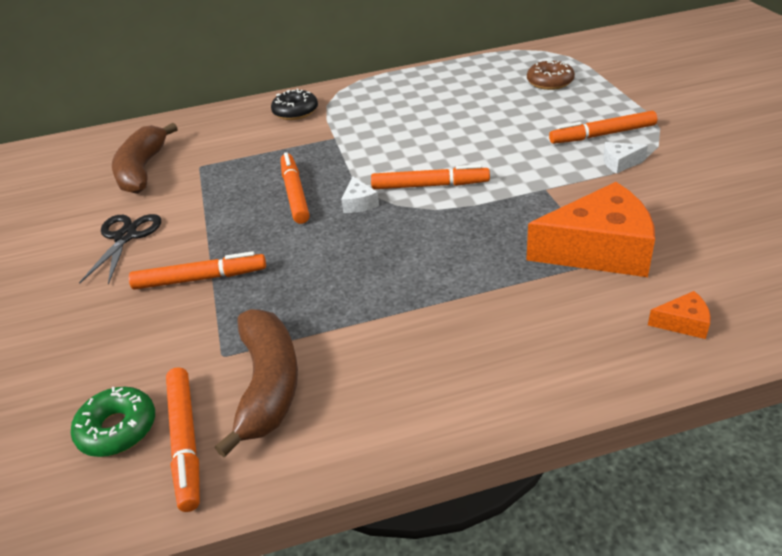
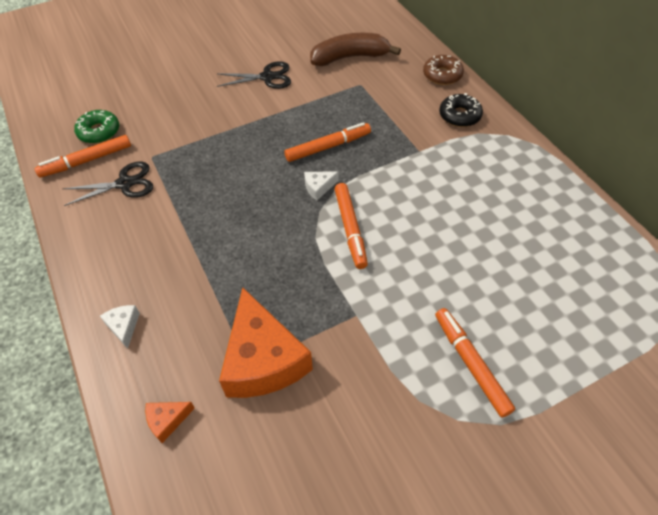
camera: 75 degrees right, 15 degrees up
orange marker [129,251,266,290] -> none
brown banana [215,309,298,457] -> black scissors [63,162,153,206]
brown donut [527,59,575,90] -> brown donut moved to [423,55,464,85]
white cheese [603,142,648,174] -> white cheese moved to [100,305,140,349]
orange cheese [648,291,711,339] -> orange cheese turned 75 degrees clockwise [145,402,195,443]

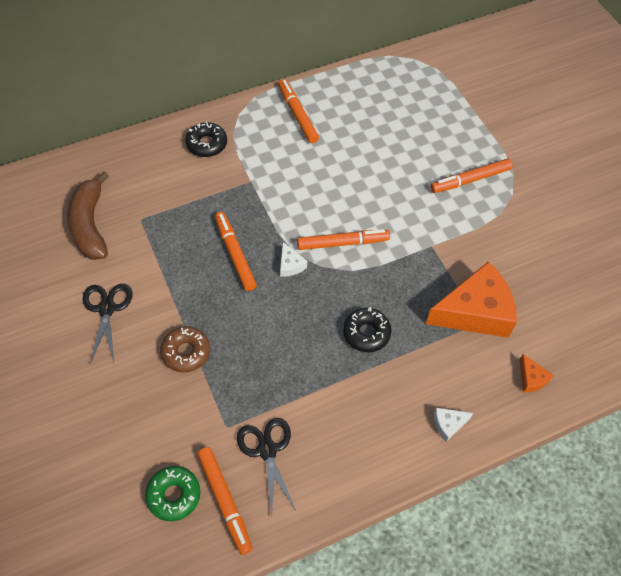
camera: 90 degrees left, 5 degrees up
brown donut [423,55,464,85] -> brown donut moved to [160,326,210,373]
none -> orange marker [278,79,319,143]
none -> black donut [343,307,391,352]

